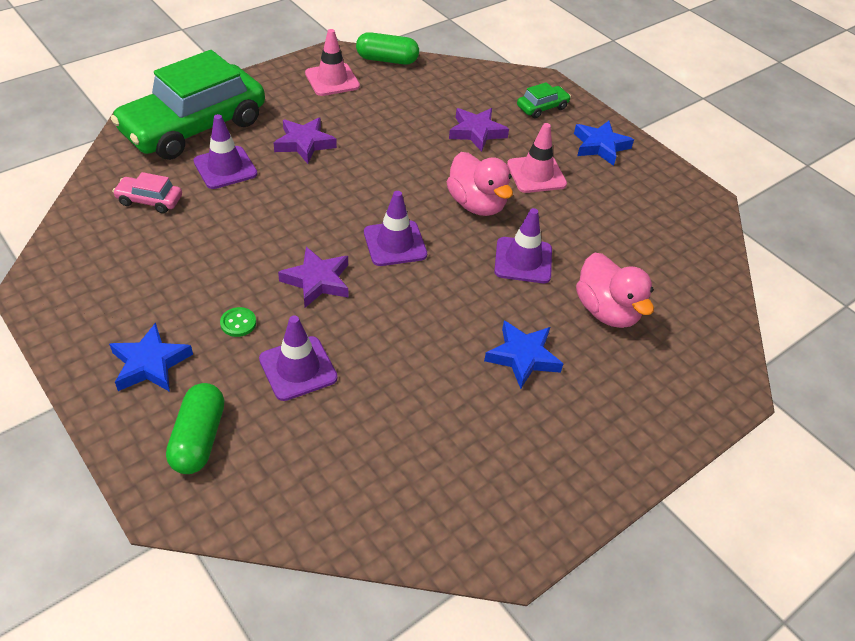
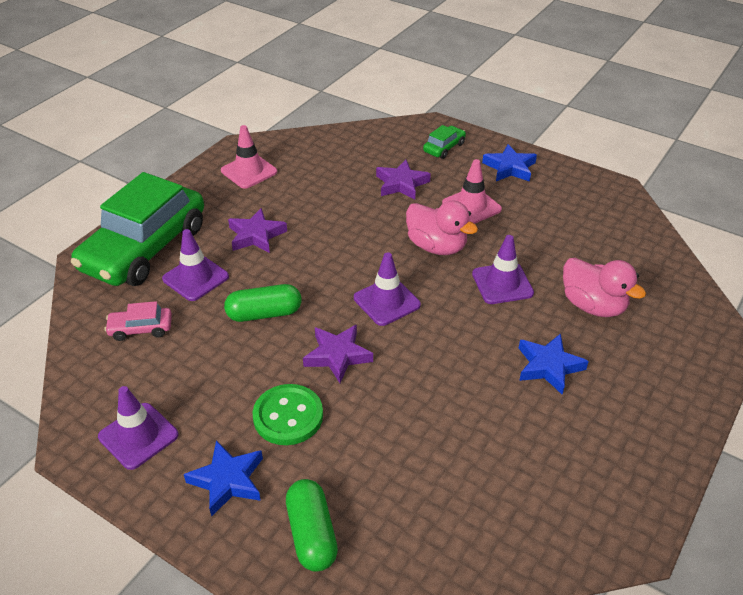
camera: 15 degrees left, 5 degrees down
green button [220,307,256,337] -> green button [253,384,323,445], size x2.04
purple traffic cone [259,316,338,401] -> purple traffic cone moved to [98,386,179,470]
green capsule [356,32,419,65] -> green capsule moved to [224,284,301,322]

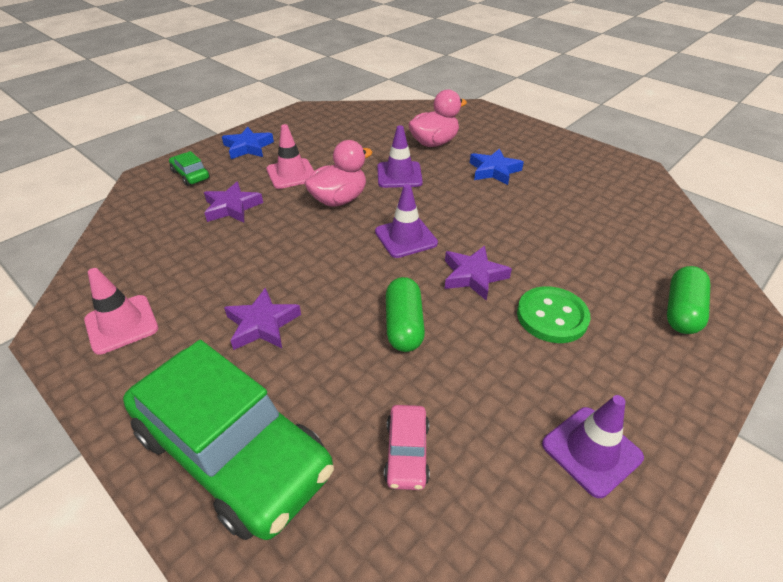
camera: 80 degrees left, 0 degrees up
purple traffic cone [162,229,229,301] -> none
blue star [184,440,263,517] -> none
green capsule [286,479,338,572] -> green capsule turned 60 degrees counterclockwise [667,266,710,334]

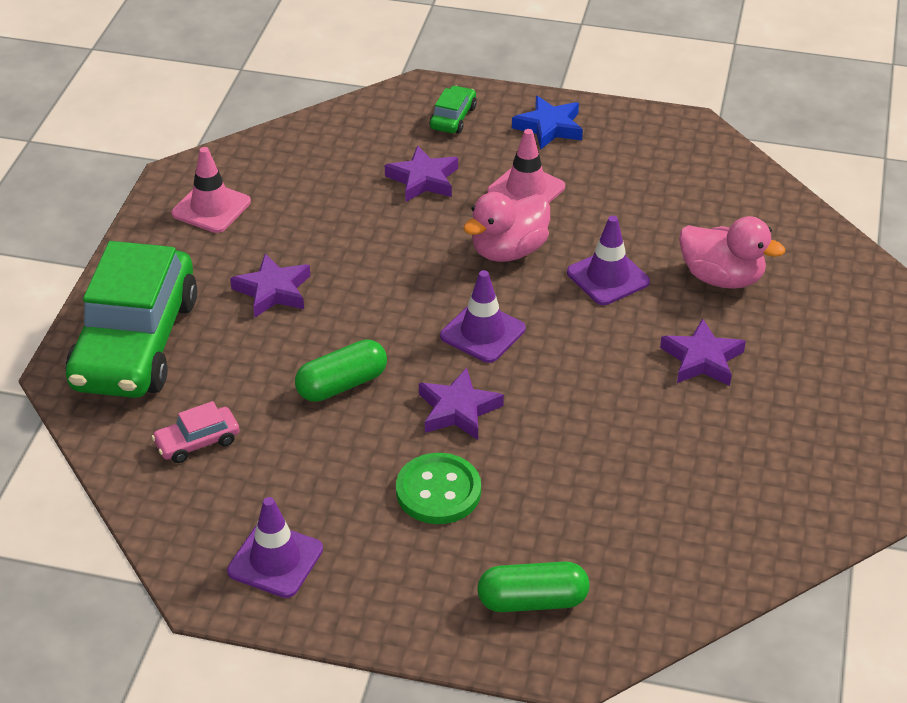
camera: 60 degrees right, 0 degrees up
pink duck [304,140,372,207] -> pink duck turned 120 degrees clockwise [463,192,550,262]
blue star [470,148,524,185] -> purple star [660,318,746,386]

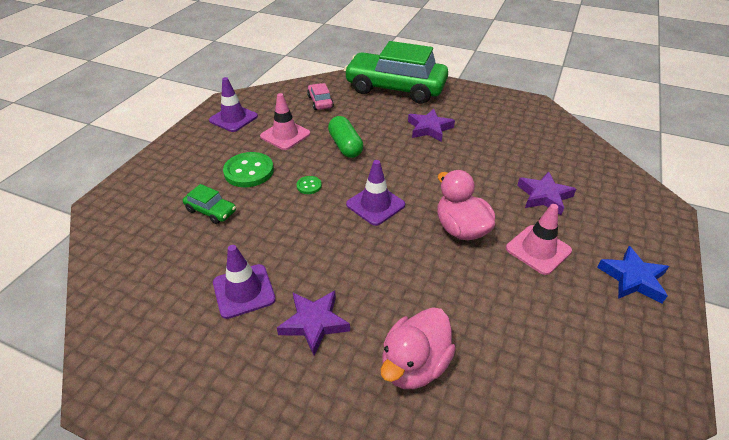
camera: 100 degrees right, 0 degrees up
pink traffic cone [172,147,251,233] -> pink traffic cone moved to [260,93,311,150]
purple star [419,368,504,440] -> green button [297,176,322,194]
green car [430,85,477,134] -> green car moved to [183,184,236,224]
green capsule [477,561,589,612] -> none
purple traffic cone [567,216,650,305] -> purple traffic cone moved to [213,245,276,319]

